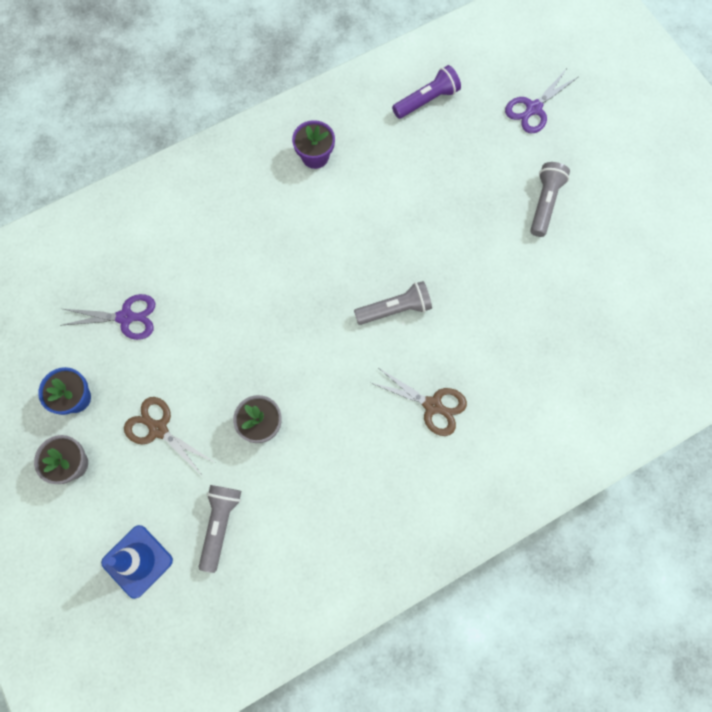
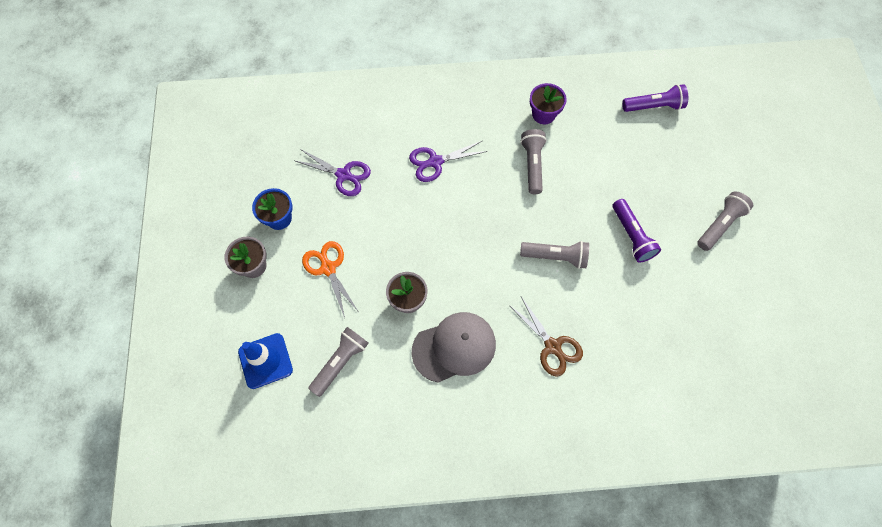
camera: 25 degrees right, 5 degrees down
brown scissors [124,397,214,476] -> orange scissors [302,241,358,318]
purple scissors [505,70,578,133] -> purple scissors moved to [409,141,488,182]
none -> grey cap [411,312,496,383]
none -> grey flashlight [520,129,547,194]
none -> purple flashlight [613,199,661,263]

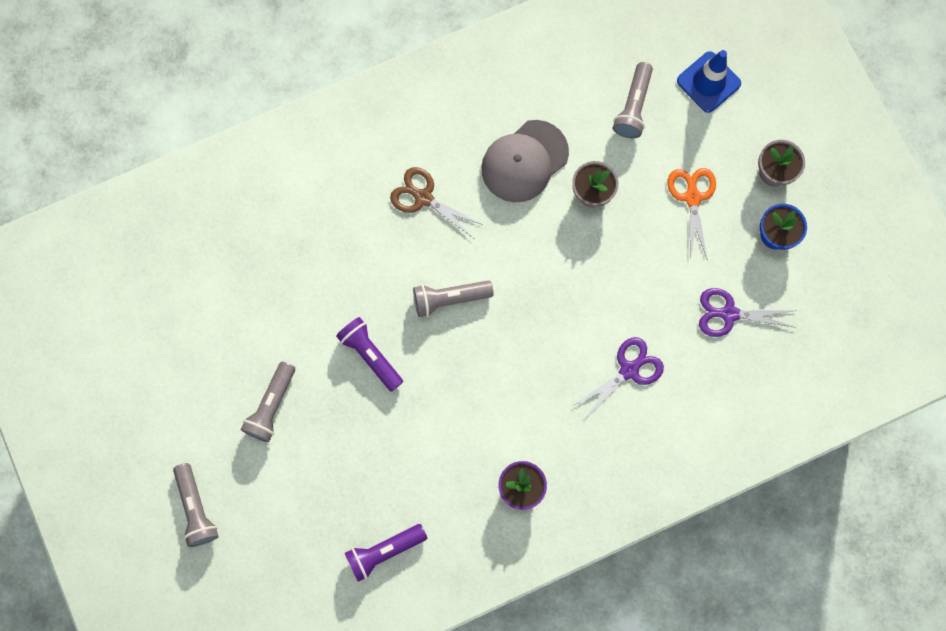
camera: 160 degrees right, 10 degrees up
orange scissors [302,241,358,318] -> orange scissors turned 135 degrees counterclockwise [668,168,716,260]
grey flashlight [520,129,547,194] -> grey flashlight moved to [173,463,219,547]

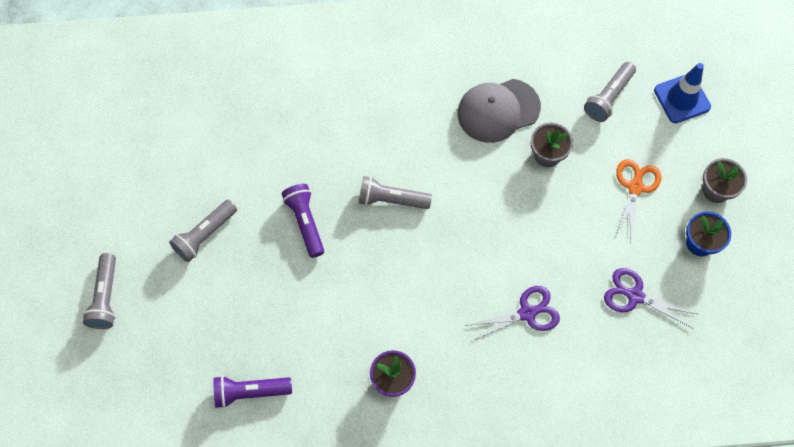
camera: 20 degrees right, 10 degrees down
brown scissors [390,167,483,238] -> none

